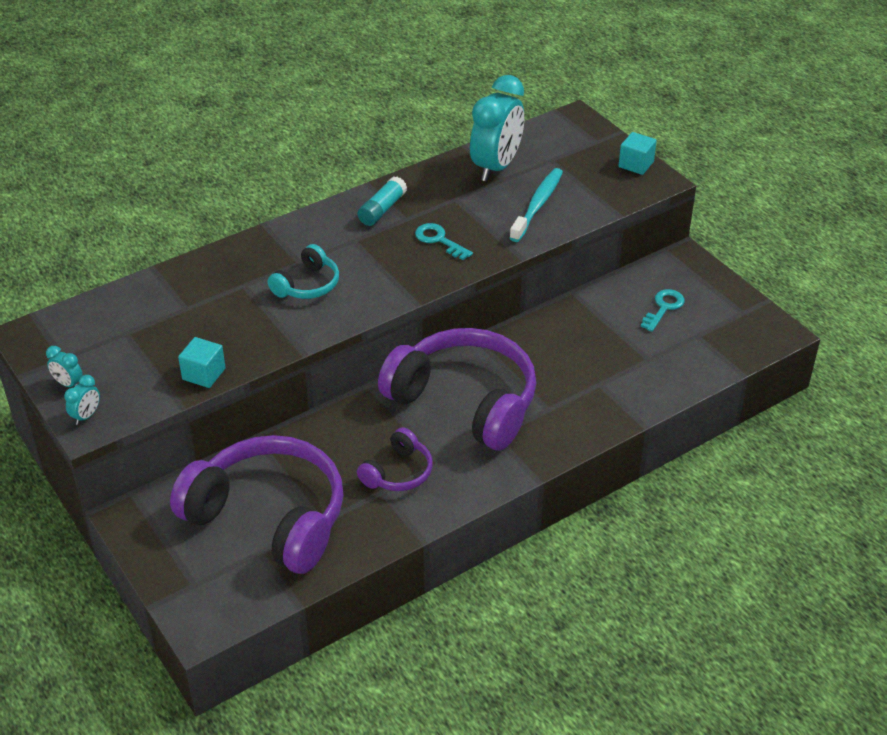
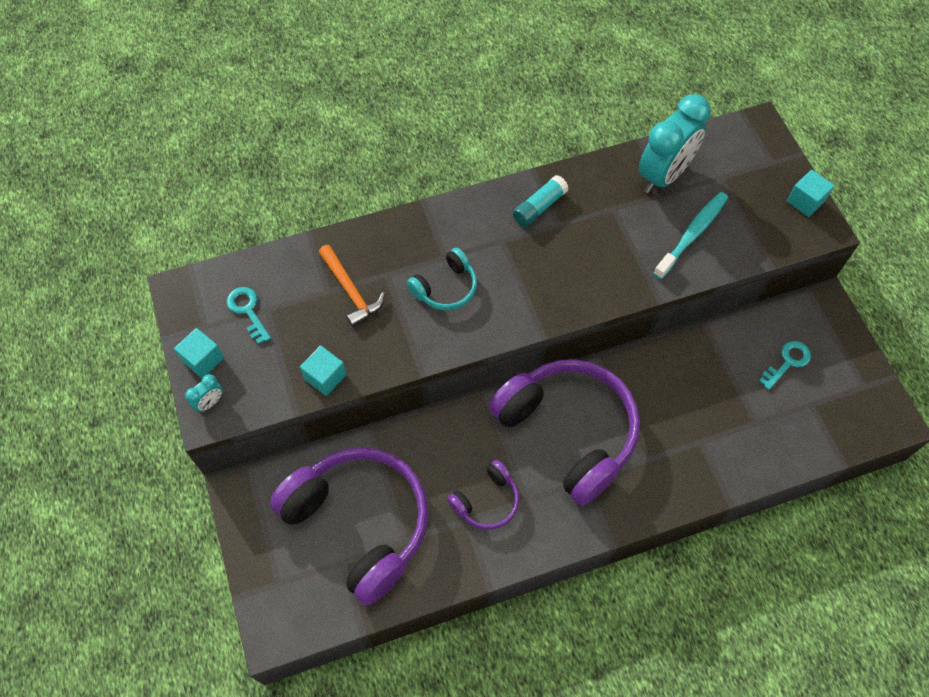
camera: 15 degrees right, 20 degrees up
turquoise clock [46,346,83,387] -> turquoise cube [174,328,224,378]
turquoise key [415,223,473,260] -> turquoise key moved to [226,287,271,345]
none -> orange hammer [319,245,385,327]

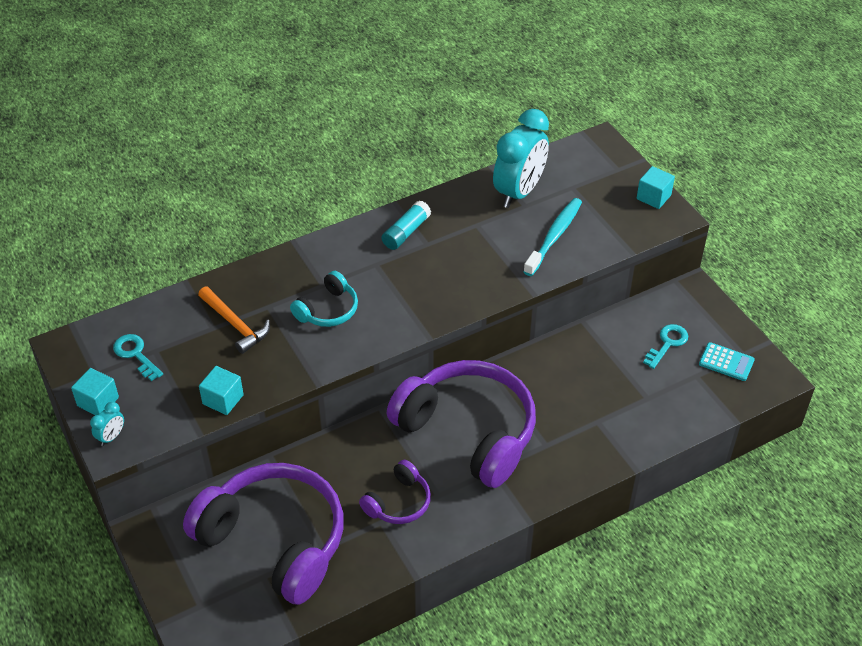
camera: 10 degrees left, 15 degrees down
none -> turquoise calculator [699,342,755,381]

